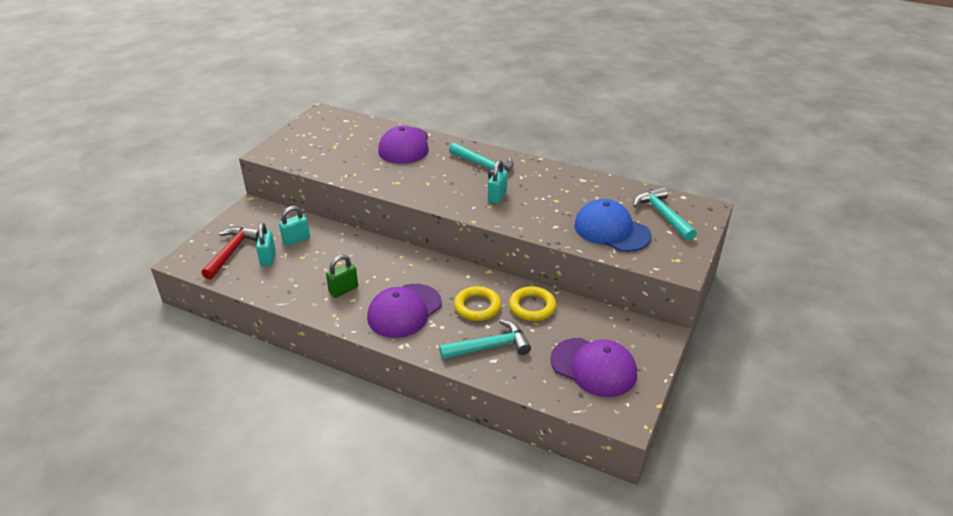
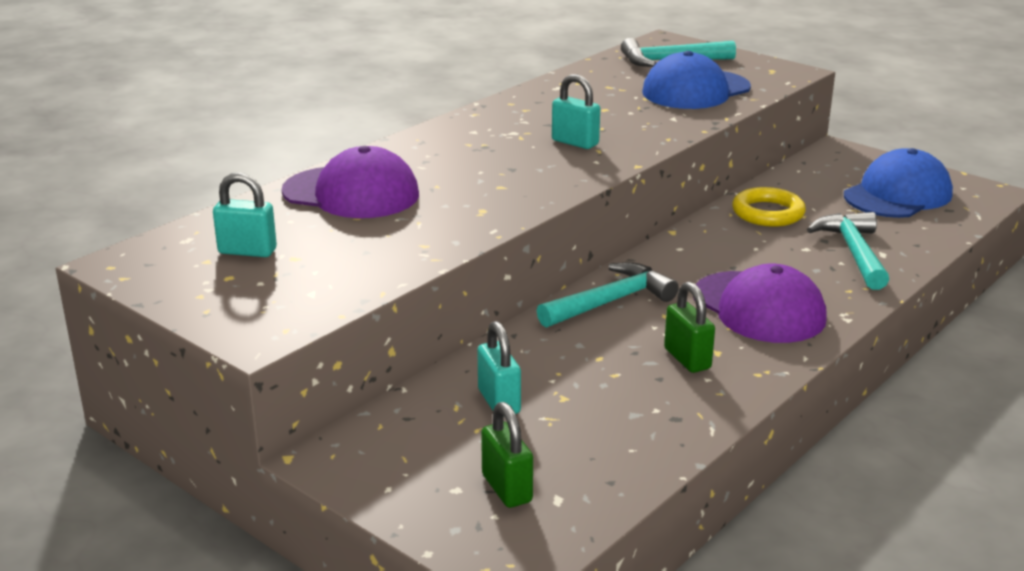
camera: 75 degrees left, 10 degrees down
red hammer [202,227,259,280] -> green padlock [481,402,533,508]
turquoise padlock [256,223,275,266] -> turquoise padlock moved to [213,172,277,257]
turquoise hammer [449,143,514,179] -> turquoise hammer moved to [537,262,679,327]
yellow ring [454,286,501,321] -> none
purple cap [550,338,637,397] -> blue cap [844,148,953,218]

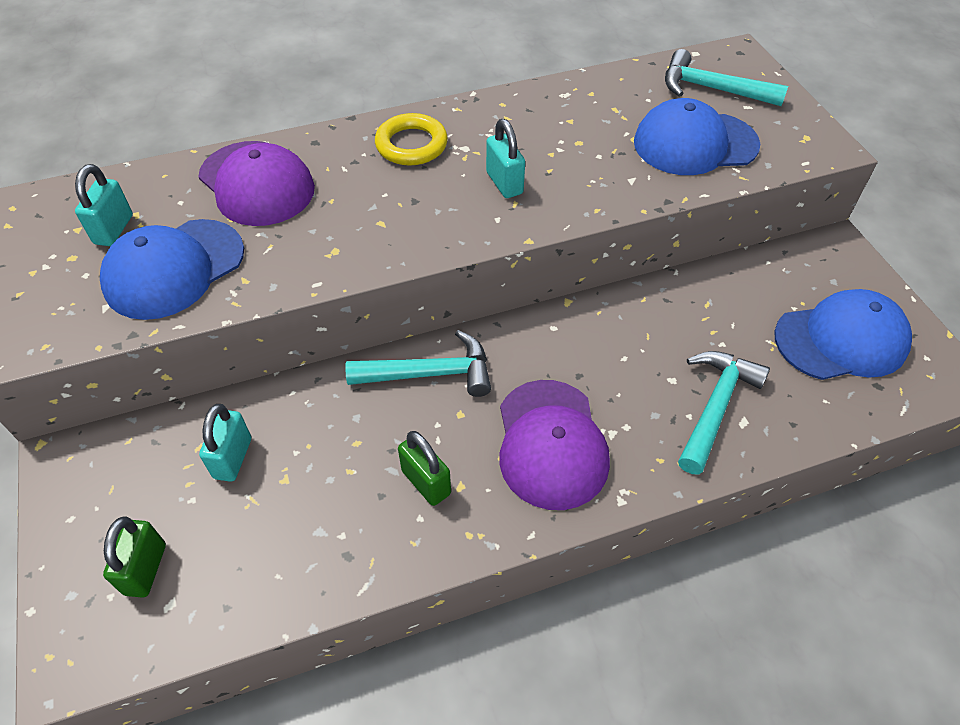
camera: 30 degrees right, 25 degrees up
turquoise padlock [213,172,277,257] -> turquoise padlock turned 60 degrees clockwise [75,164,133,246]
green padlock [664,282,715,373] -> green padlock turned 45 degrees counterclockwise [398,431,451,506]
yellow ring [732,187,806,227] -> yellow ring moved to [375,113,448,166]
none -> blue cap [100,219,244,320]

